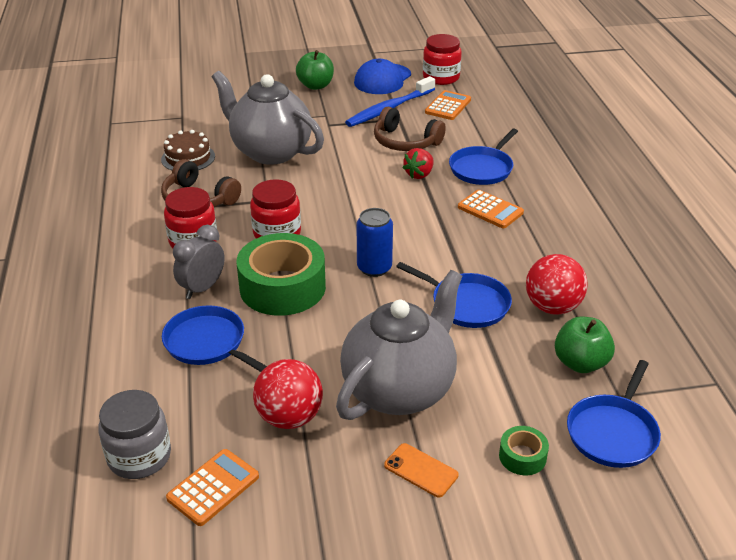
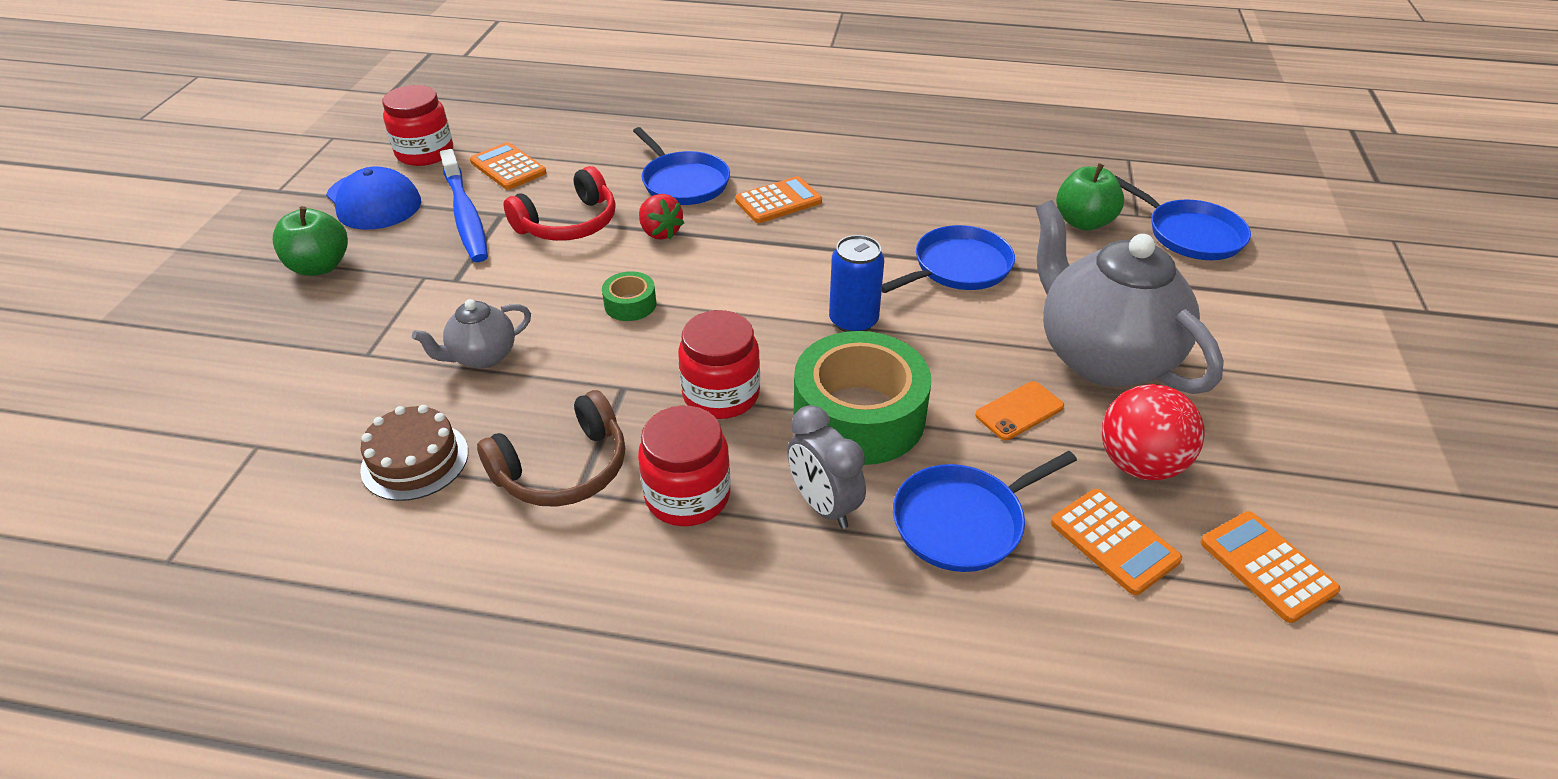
camera: 70 degrees left, 5 degrees up
grey jar [98,390,171,479] -> none
grey teapot [212,71,324,165] -> grey teapot [412,299,531,369], size x0.48
brown headphones [374,107,446,151] -> red headphones [504,166,616,241]
orange phone [384,443,459,498] -> orange phone moved to [975,381,1064,440]
green tape [499,426,549,475] -> green tape moved to [602,271,656,321]
red ball [526,254,588,315] -> none
none -> orange calculator [1051,489,1182,595]

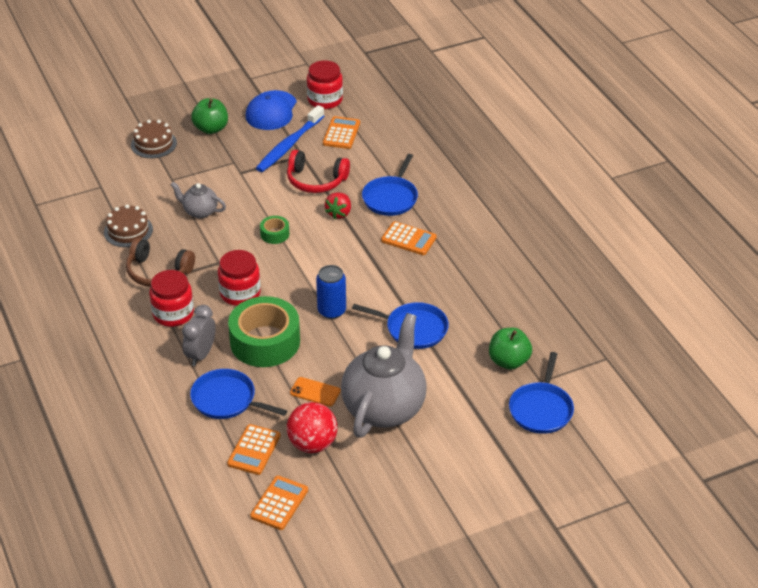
camera: 55 degrees right, 0 degrees up
none -> brown cake [131,120,177,158]

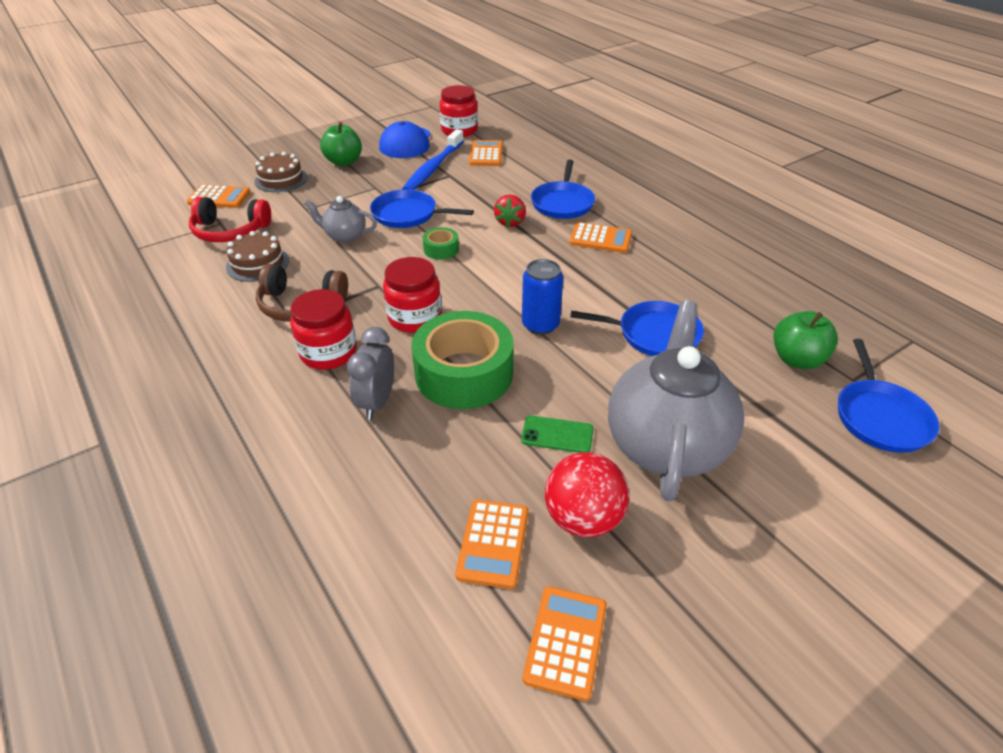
camera: 10 degrees left, 0 degrees up
blue pan [190,369,287,419] -> blue pan moved to [370,189,474,228]
red headphones [287,150,350,193] -> red headphones moved to [189,197,271,242]
orange phone [290,377,341,406] -> green phone [521,415,594,453]
none -> orange calculator [187,185,250,208]

